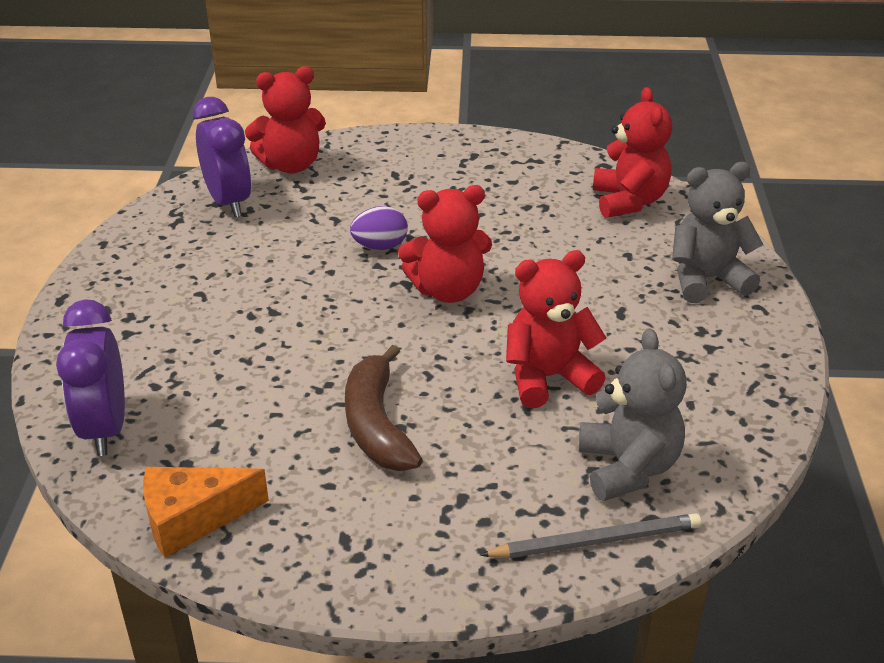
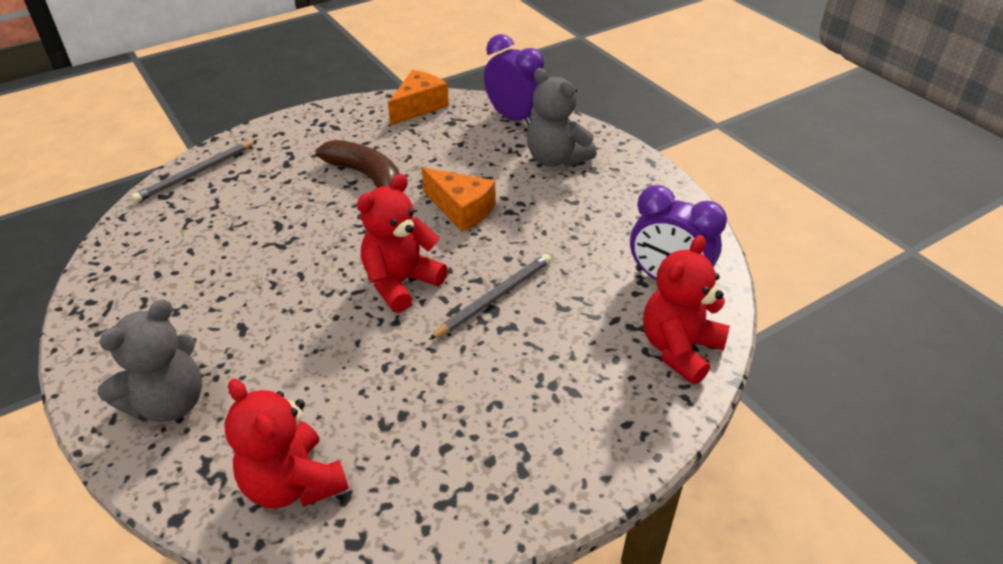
camera: 145 degrees right, 5 degrees up
purple egg [350,206,408,250] -> grey pencil [429,254,551,340]
red teddy bear [506,250,606,408] -> none
grey teddy bear [579,328,687,501] -> grey teddy bear moved to [527,68,597,167]
none -> orange cheese [421,167,495,232]

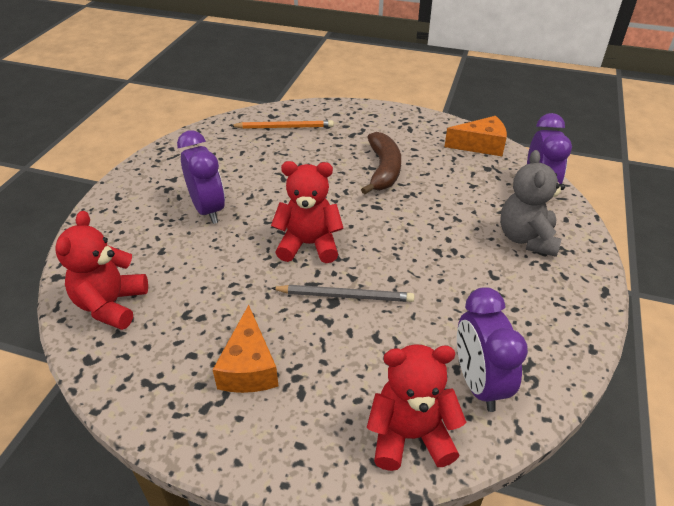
camera: 50 degrees right, 0 degrees up
grey teddy bear [98,299,202,422] -> none
grey pencil [132,140,257,203] -> none
orange cheese [421,167,495,232] -> orange cheese moved to [213,305,279,393]
none -> purple clock [177,130,225,224]
none -> orange pencil [230,120,334,129]

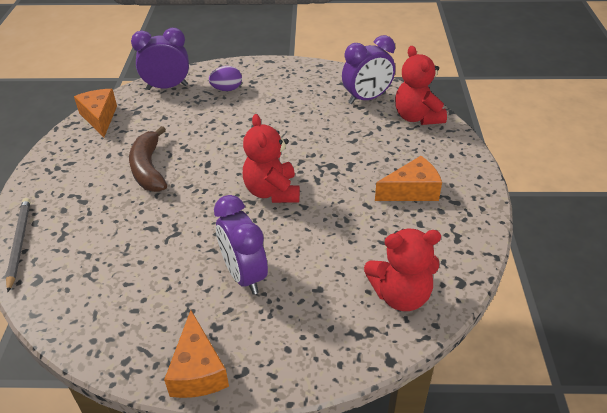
camera: 105 degrees left, 0 degrees up
purple clock [177,130,225,224] -> purple clock turned 75 degrees counterclockwise [214,195,268,295]
orange pencil [230,120,334,129] -> none
grey pencil [271,285,414,302] -> grey pencil moved to [6,198,30,292]
brown banana [361,132,401,194] -> brown banana turned 90 degrees counterclockwise [129,126,167,192]
grey teddy bear [500,150,565,257] -> purple egg [209,66,242,91]
none -> orange cheese [164,310,229,398]

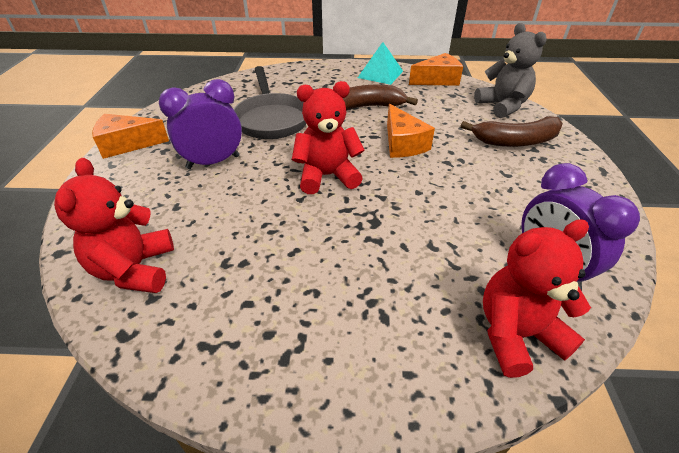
camera: 90 degrees right, 0 degrees up
grey pencil [6,198,30,292] -> none
purple clock [131,28,189,90] -> grey teddy bear [474,23,547,118]
purple egg [209,66,242,91] -> brown banana [461,116,563,147]
orange cheese [375,156,442,201] -> orange cheese moved to [387,104,435,158]
none -> grey pan [234,66,307,139]
none -> turquoise pyramid [358,42,403,85]

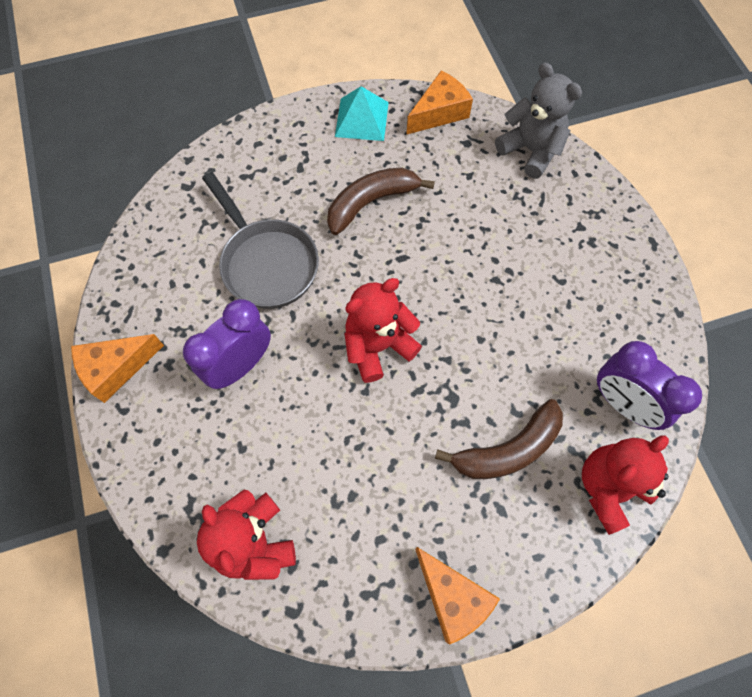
camera: 20 degrees left, 25 degrees up
orange cheese [387,104,435,158] -> orange cheese moved to [415,547,500,645]
brown banana [461,116,563,147] -> brown banana moved to [435,399,563,479]

